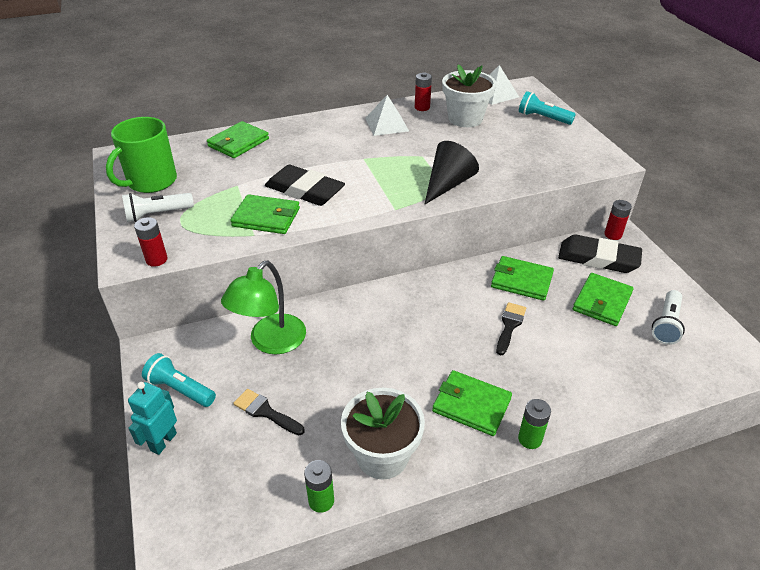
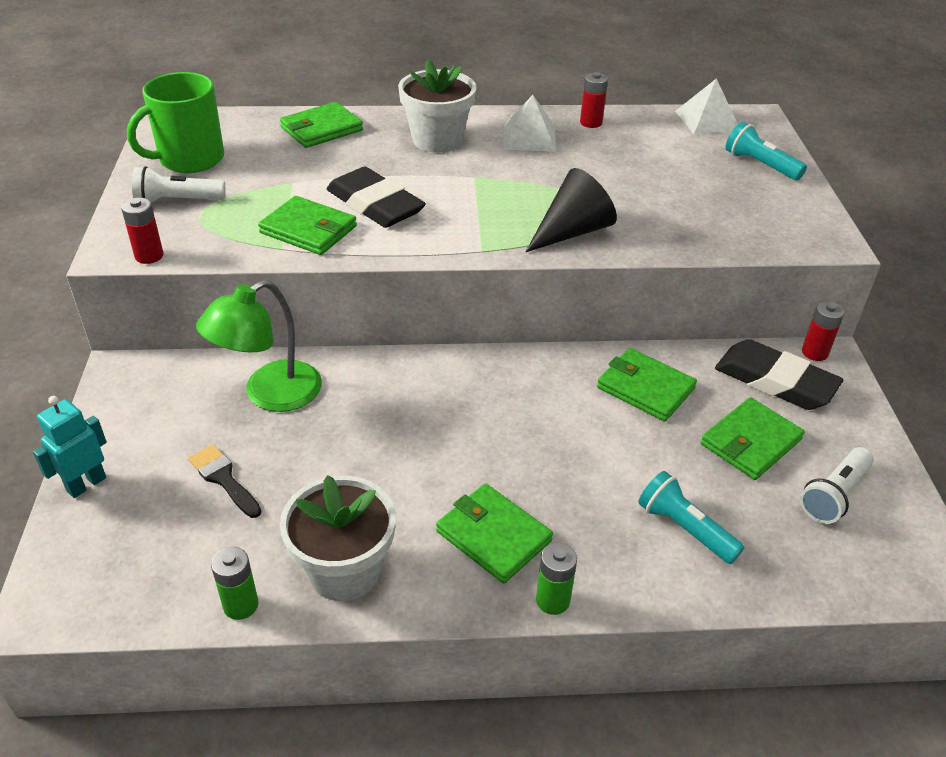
camera: 15 degrees right, 0 degrees up
turquoise flashlight [142,353,216,407] -> turquoise flashlight moved to [638,471,745,564]
white flower pot [442,64,496,127] -> white flower pot moved to [398,59,476,152]
black brush [496,302,526,355] -> none

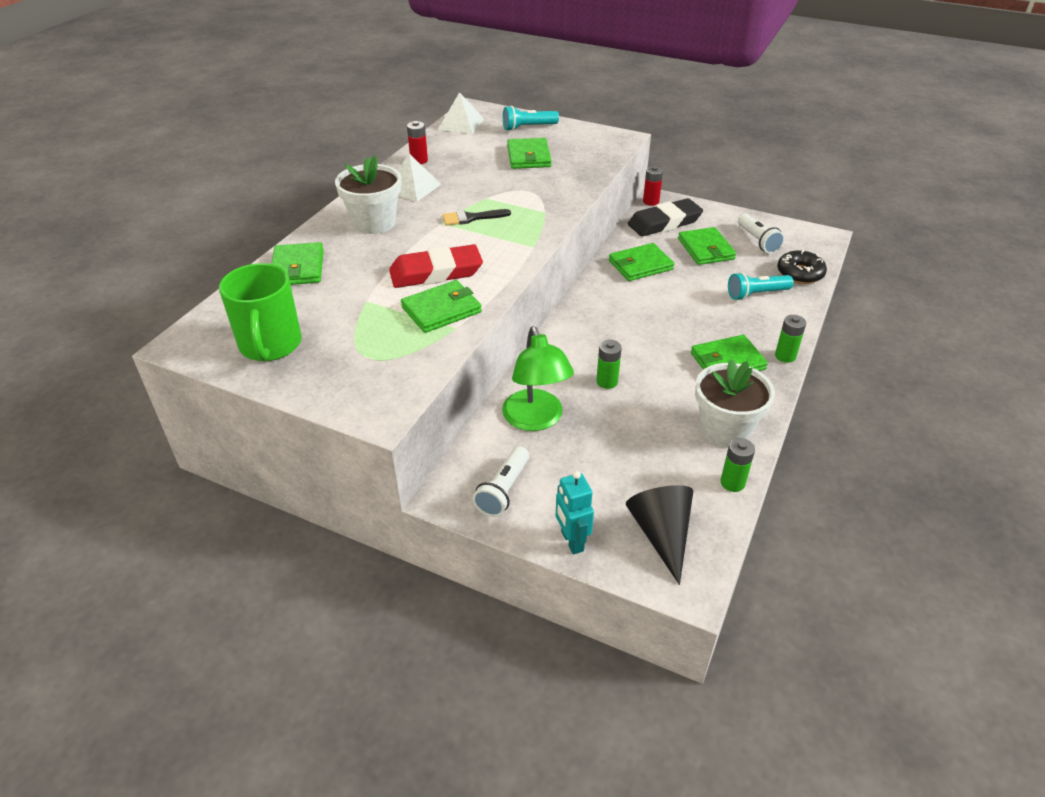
camera: 60 degrees left, 0 degrees up
red battery [121,198,163,264] -> none
white flashlight [132,166,225,202] -> white flashlight moved to [473,446,529,517]
black brush [188,444,261,518] -> black brush moved to [443,209,511,226]
black eraser [327,167,426,228] -> red eraser [389,244,483,288]
black cone [526,168,617,252] -> black cone moved to [626,485,693,585]
none -> green wallet [507,138,552,169]
none -> green battery [596,340,622,389]
none -> black donut [777,249,827,284]

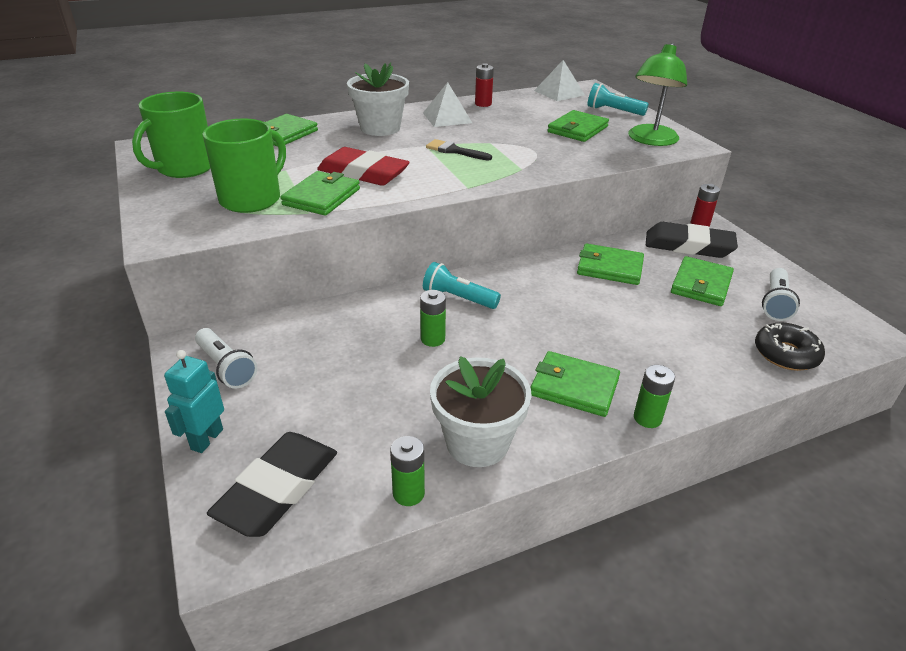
camera: 40 degrees right, 5 degrees down
green wallet [401,280,482,333] -> green wallet turned 75 degrees counterclockwise [281,171,360,216]
white flashlight [473,446,529,517] -> white flashlight turned 105 degrees counterclockwise [195,328,257,389]
green lamp [502,326,574,431] -> green lamp moved to [628,43,687,146]
black cone [626,485,693,585] -> black eraser [207,432,337,537]
turquoise flashlight [728,272,794,300] -> turquoise flashlight moved to [423,262,501,309]
none -> green mug [203,118,286,213]

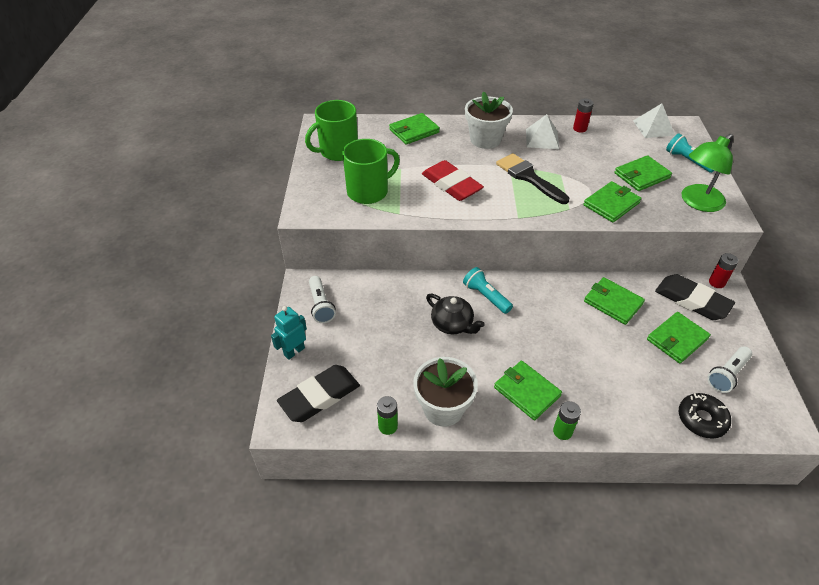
camera: 25 degrees right, 10 degrees up
green wallet [281,171,360,216] -> green wallet moved to [583,181,641,223]
green battery [420,290,446,347] -> black teapot [426,294,485,334]
black brush [426,139,492,161] -> black brush [496,153,569,204], size x1.64

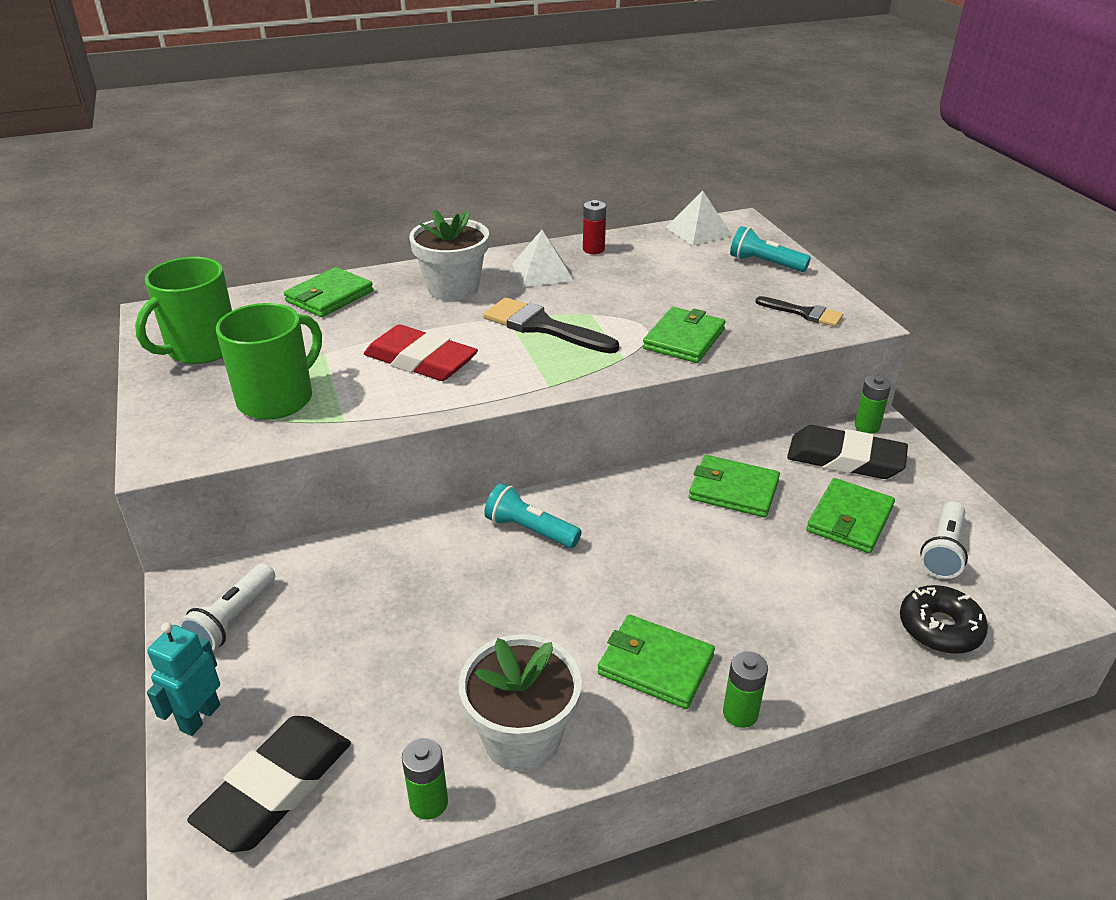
camera: 20 degrees left, 10 degrees down
white flashlight [309,276,336,323] -> white flashlight turned 60 degrees clockwise [179,563,275,651]
black teapot [426,294,485,334] -> none
green wallet [615,155,672,191] -> none
green lamp [681,134,733,212] -> black brush [755,296,843,327]
red battery [709,253,738,288] -> green battery [855,375,891,434]

